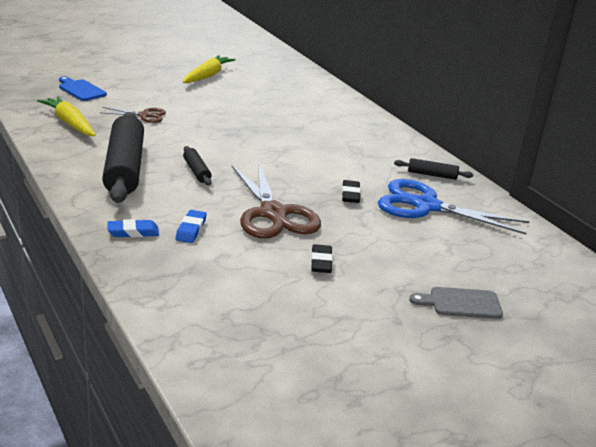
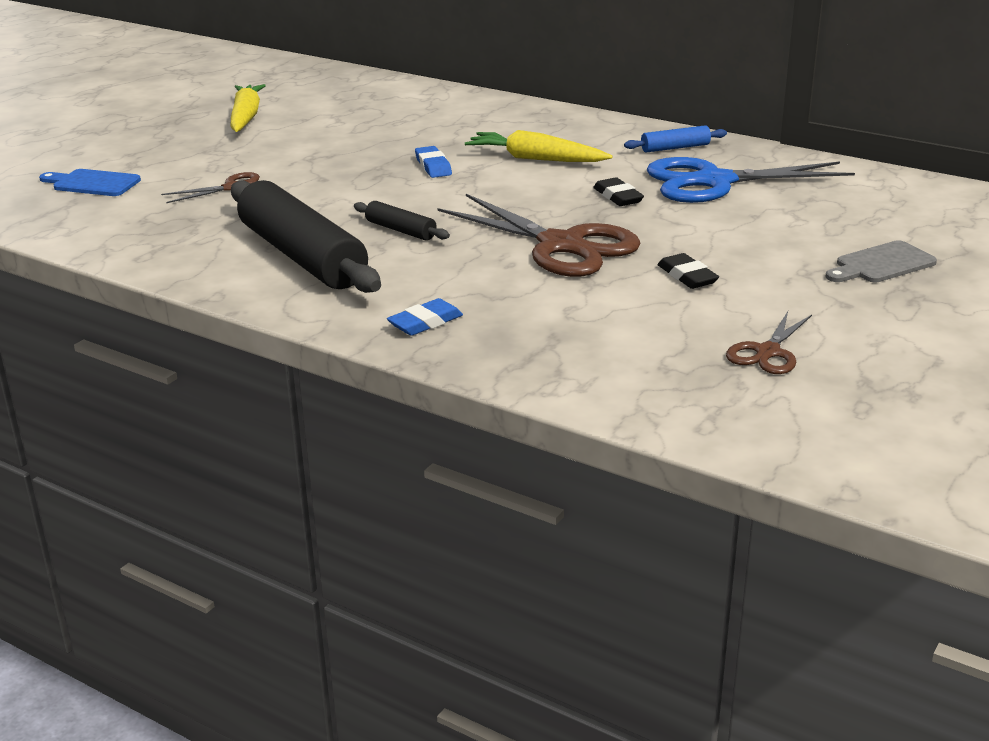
camera: 25 degrees left, 0 degrees up
yellow carrot [37,96,96,136] -> yellow carrot moved to [465,130,612,162]
blue eraser [175,210,207,243] -> blue eraser moved to [415,146,452,178]
black rolling pin [394,158,473,180] -> blue rolling pin [624,125,727,153]
none -> brown scissors [726,311,812,374]

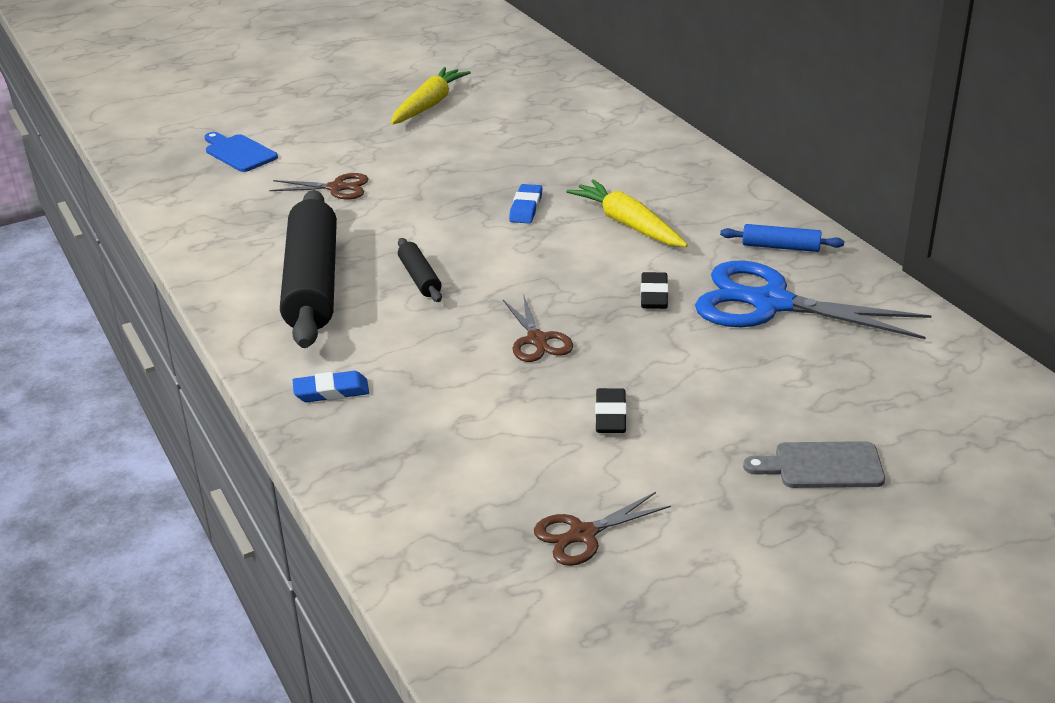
camera: 30 degrees right, 5 degrees up
brown scissors [437,194,641,277] -> brown scissors [503,294,573,362], size x0.51

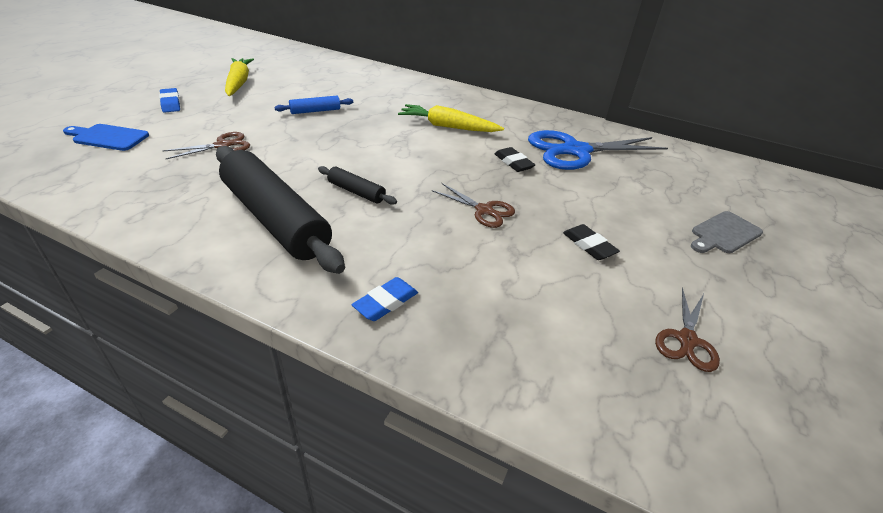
camera: 40 degrees left, 5 degrees up
blue eraser [509,184,542,224] -> blue eraser moved to [159,88,180,113]
blue rolling pin [720,224,844,252] -> blue rolling pin moved to [274,96,353,114]

